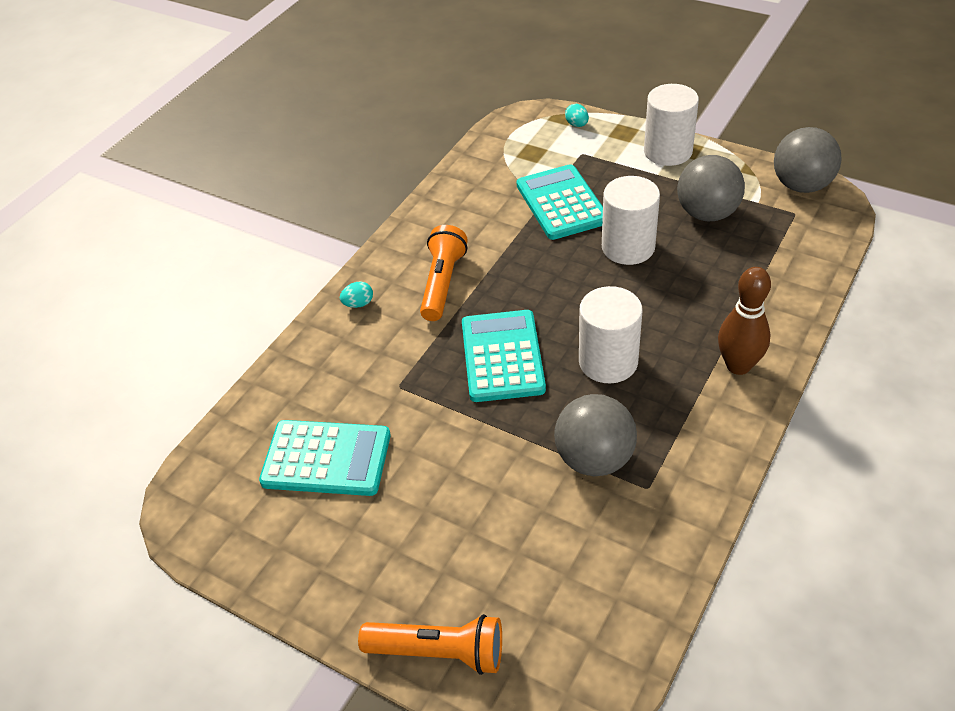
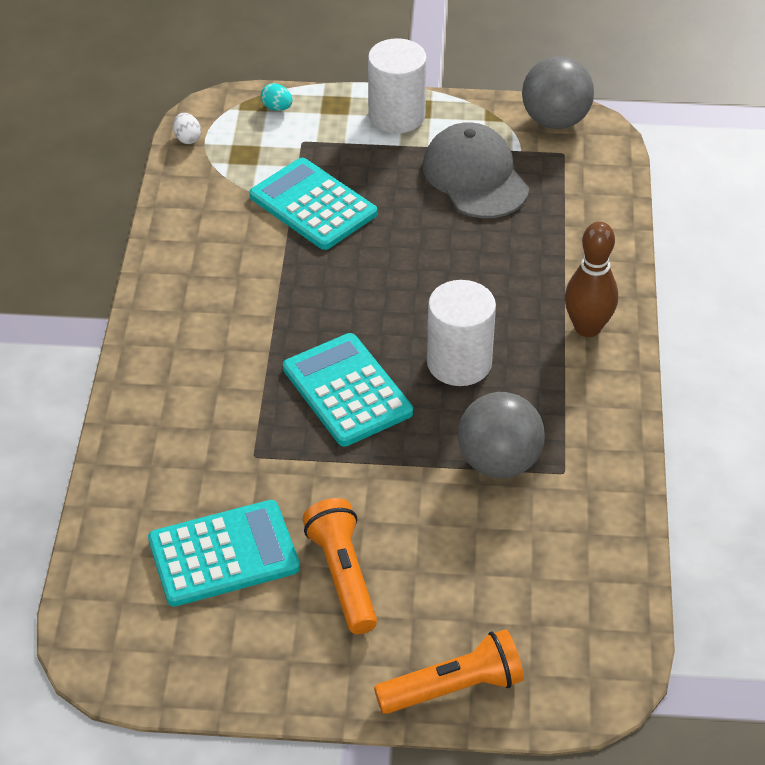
camera: 30 degrees left, 0 degrees up
turquoise egg [340,282,373,308] -> none
orange flashlight [420,225,467,321] -> orange flashlight moved to [303,498,377,634]
white cylinder [602,176,660,265] -> none
grey ball [677,155,745,221] -> grey cap [423,122,529,218]
none -> white egg [173,113,201,144]

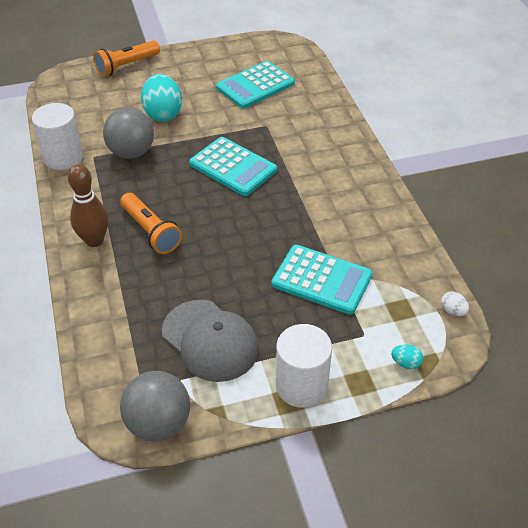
camera: 160 degrees right, 0 degrees up
orange flashlight [303,498,377,634] -> orange flashlight moved to [120,193,182,254]
white cylinder [427,280,496,386] -> white cylinder moved to [32,103,83,170]
none -> turquoise egg [141,74,182,122]

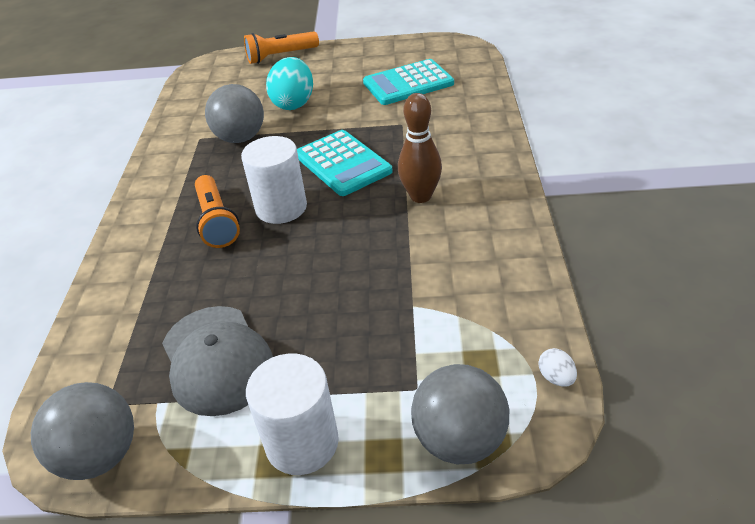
camera: 20 degrees right, 5 degrees down
white cylinder [32,103,83,170] -> white cylinder moved to [241,136,307,224]
brown bowling pin [68,164,109,247] -> brown bowling pin moved to [398,93,442,203]
turquoise calculator [272,245,373,314] -> none
turquoise egg [391,344,423,369] -> grey ball [411,364,509,464]

